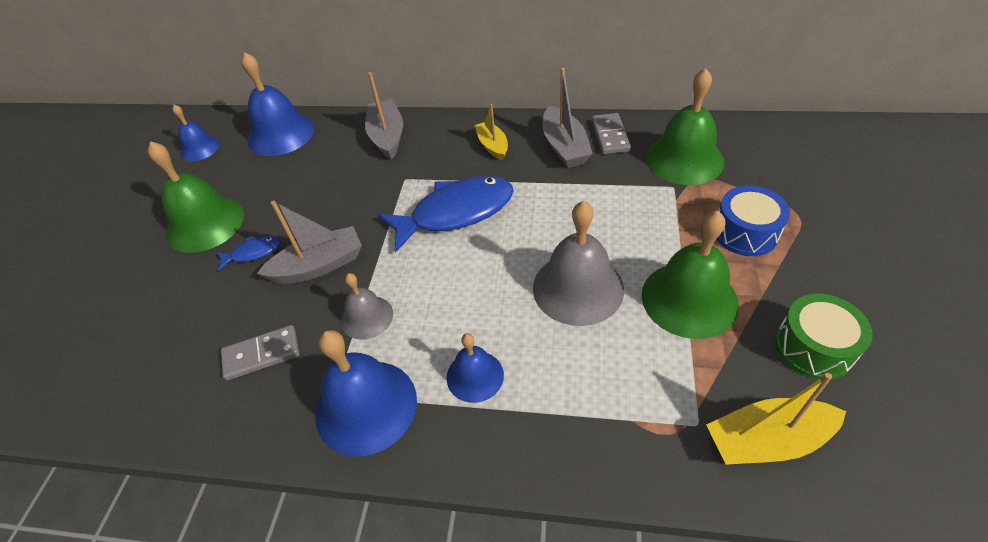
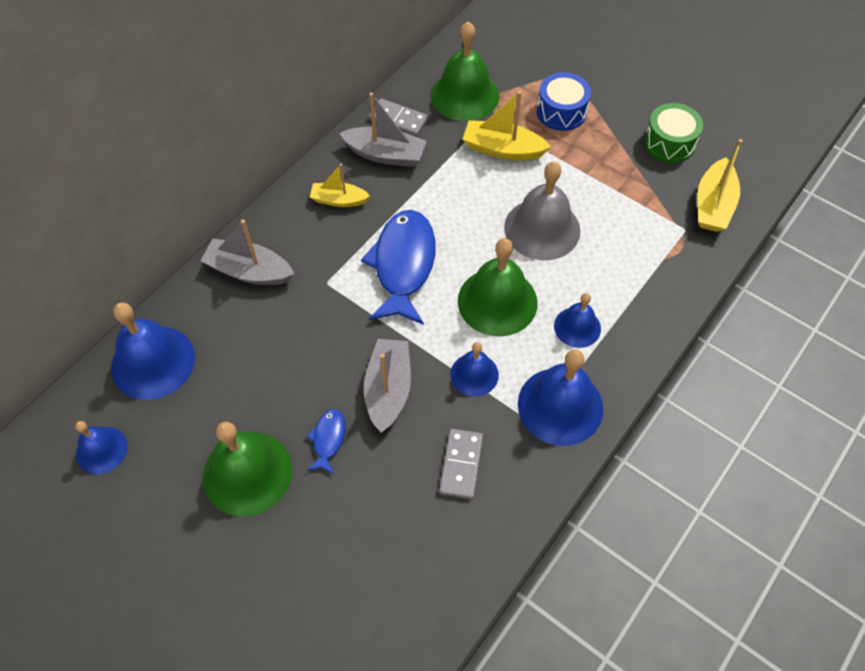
camera: 65 degrees left, 10 degrees up
grey bell [341,273,393,340] -> blue bell [450,342,499,396]
green bell [642,210,739,339] -> green bell moved to [458,238,538,337]
none -> yellow boat [462,91,551,160]

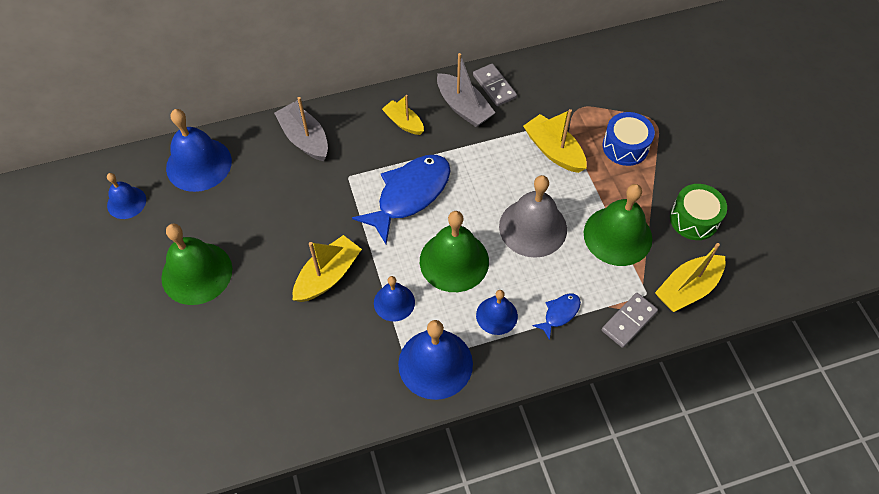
camera: 35 degrees right, 0 degrees up
blue fish [306,409,346,474] -> blue fish moved to [532,293,581,340]
grey boat [364,339,411,433] -> yellow boat [293,235,362,302]
green bell [431,21,499,121] -> green bell moved to [584,184,652,266]
grey domino [439,429,483,499] -> grey domino moved to [602,293,658,348]

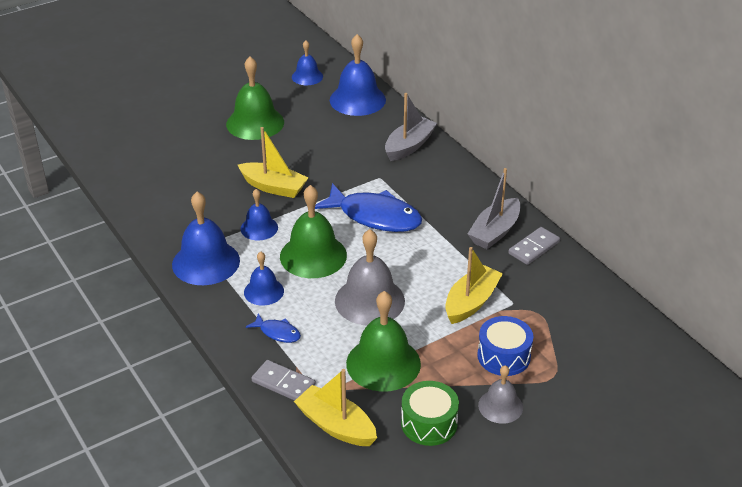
camera: 75 degrees right, 20 degrees down
yellow boat [382,95,424,135] -> none
none -> grey bell [478,365,523,424]

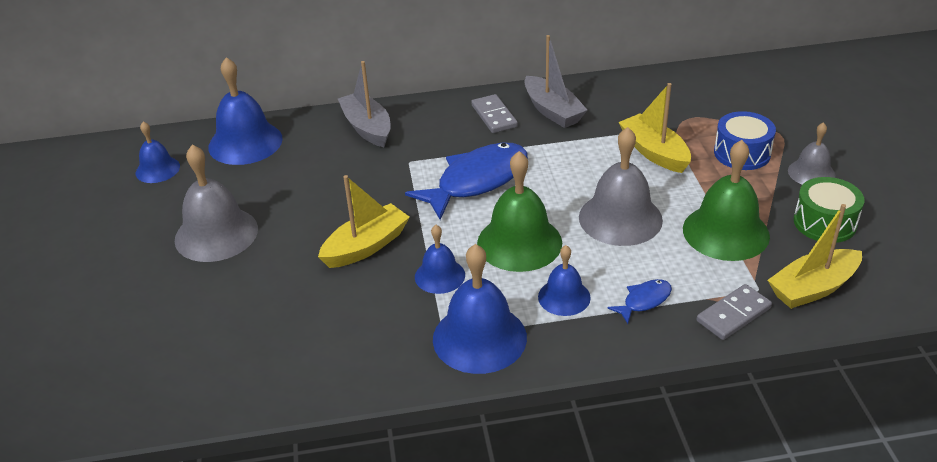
camera: 65 degrees left, 0 degrees up
green bell [226,57,284,140] -> grey bell [175,144,258,262]
grey domino [508,227,560,265] -> grey domino moved to [471,94,518,133]

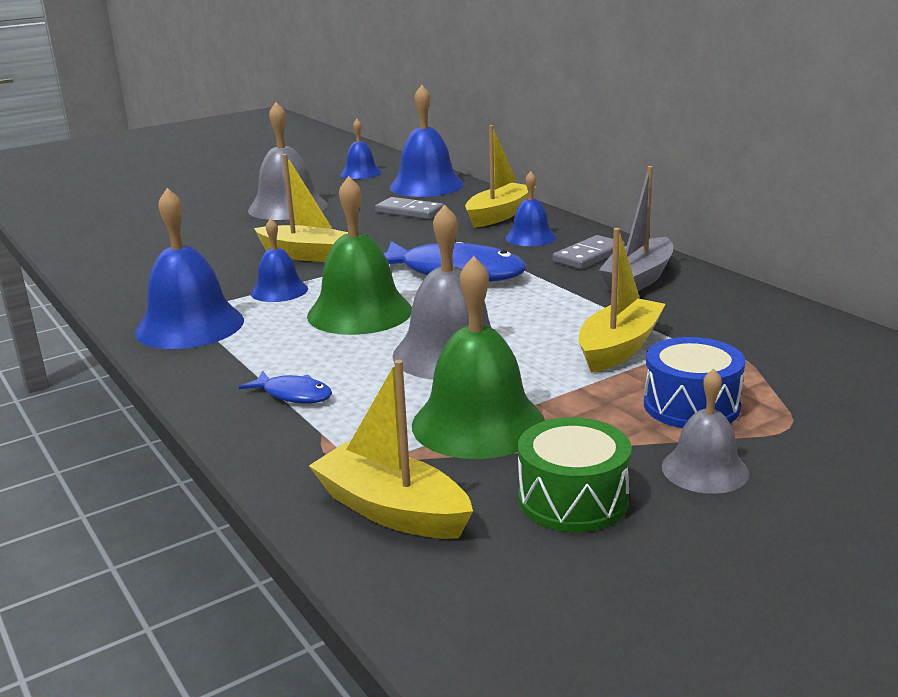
camera: 65 degrees right, 15 degrees down
grey boat [338,61,391,147] -> yellow boat [465,125,536,228]
blue bell [538,245,591,316] -> blue bell moved to [505,171,557,246]
grey domino [696,284,772,340] -> grey domino moved to [375,197,444,219]

